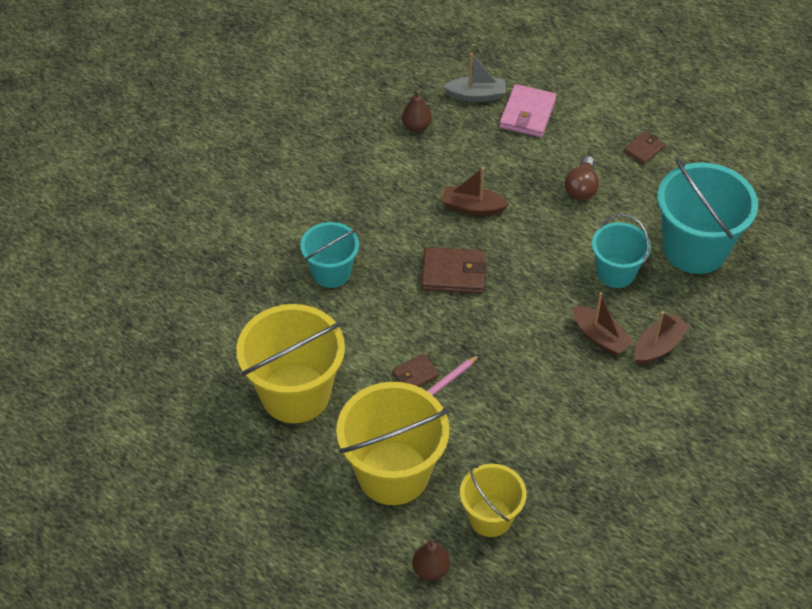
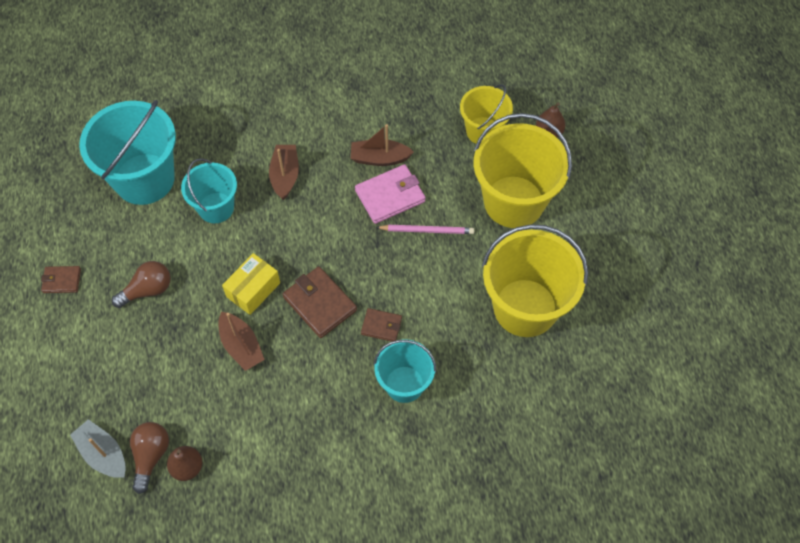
camera: 135 degrees left, 10 degrees up
brown wallet [392,354,439,387] -> brown wallet moved to [361,308,402,342]
pink wallet [499,84,557,137] -> pink wallet moved to [355,164,426,224]
brown boat [634,311,690,365] -> brown boat moved to [351,124,414,166]
none -> brown light bulb [130,422,169,494]
none -> yellow box [222,253,280,315]

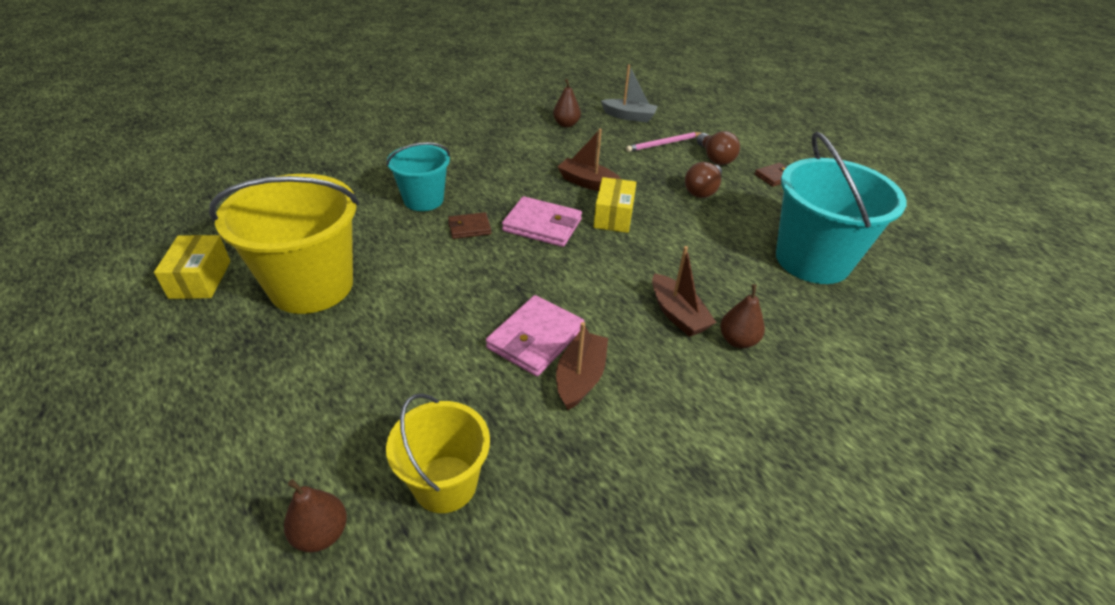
camera: 150 degrees right, 20 degrees down
brown light bulb [130,422,169,494] -> brown light bulb moved to [696,131,740,165]
turquoise bucket [181,158,237,223] -> none
brown wallet [283,266,357,338] -> pink wallet [502,196,582,247]
brown boat [351,124,414,166] -> brown boat turned 45 degrees counterclockwise [556,322,608,410]
pink pencil [376,225,474,234] -> pink pencil moved to [626,132,702,152]
yellow bucket [474,113,572,228] -> none
none -> yellow box [154,235,231,299]
none -> brown pear [720,284,765,348]

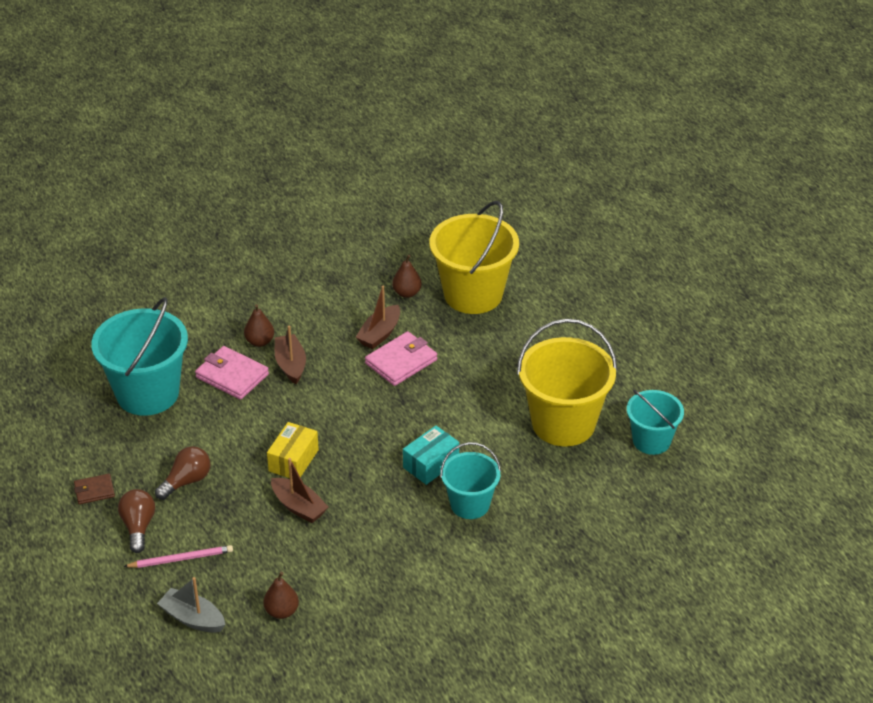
camera: 165 degrees left, 0 degrees up
yellow box [154,235,231,299] -> turquoise bucket [627,390,684,455]
brown pear [284,479,347,552] -> brown pear moved to [392,255,422,298]
yellow bucket [386,393,490,513] -> yellow bucket [430,201,519,314], size x1.70
brown wallet [448,212,492,239] -> turquoise box [403,426,459,485]
pink wallet [502,196,582,247] -> pink wallet moved to [195,346,269,400]

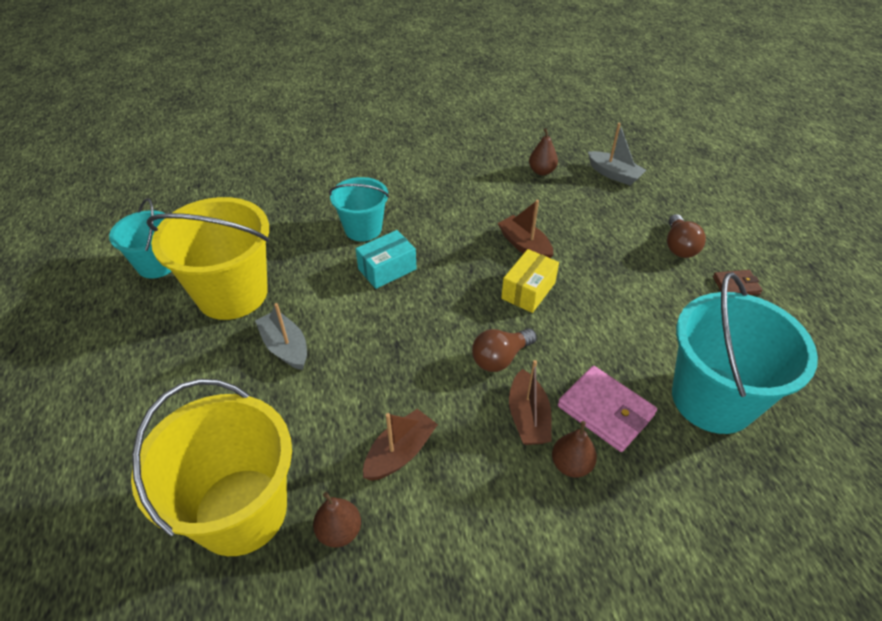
camera: 170 degrees left, 5 degrees up
pink pencil [123,545,233,568] -> none
brown light bulb [155,446,211,500] -> brown light bulb moved to [472,328,537,372]
pink wallet [365,331,437,386] -> none
none -> grey boat [255,303,307,370]

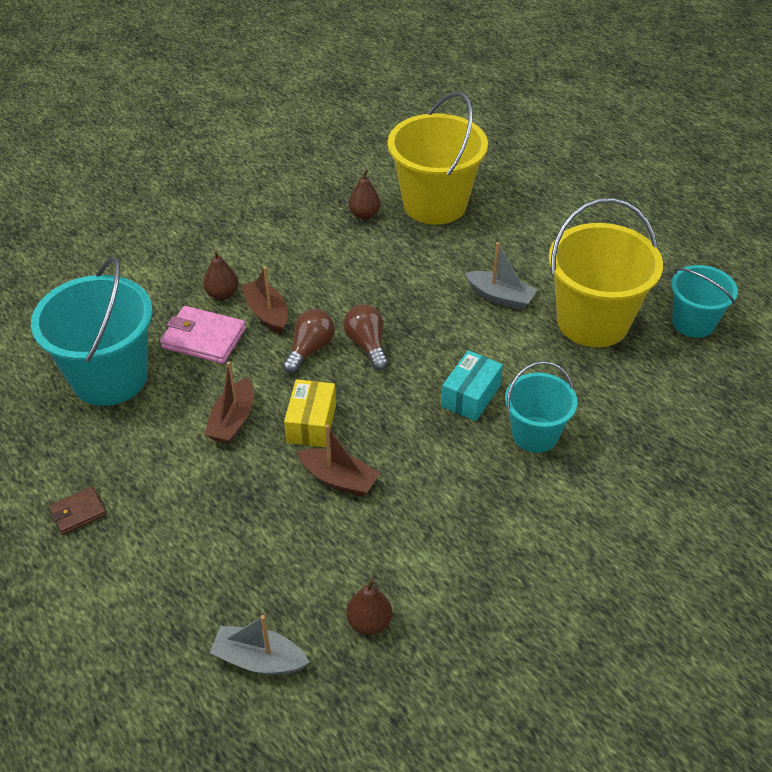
camera: 155 degrees right, 0 degrees up
brown boat [363,409,438,481] -> brown boat moved to [204,362,254,444]
brown light bulb [667,214,706,258] -> brown light bulb moved to [344,304,388,371]

